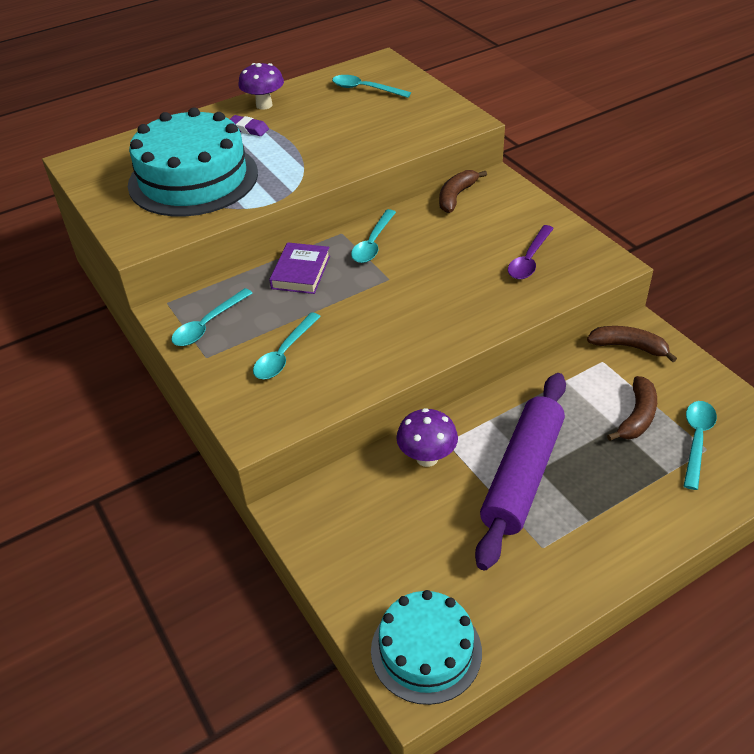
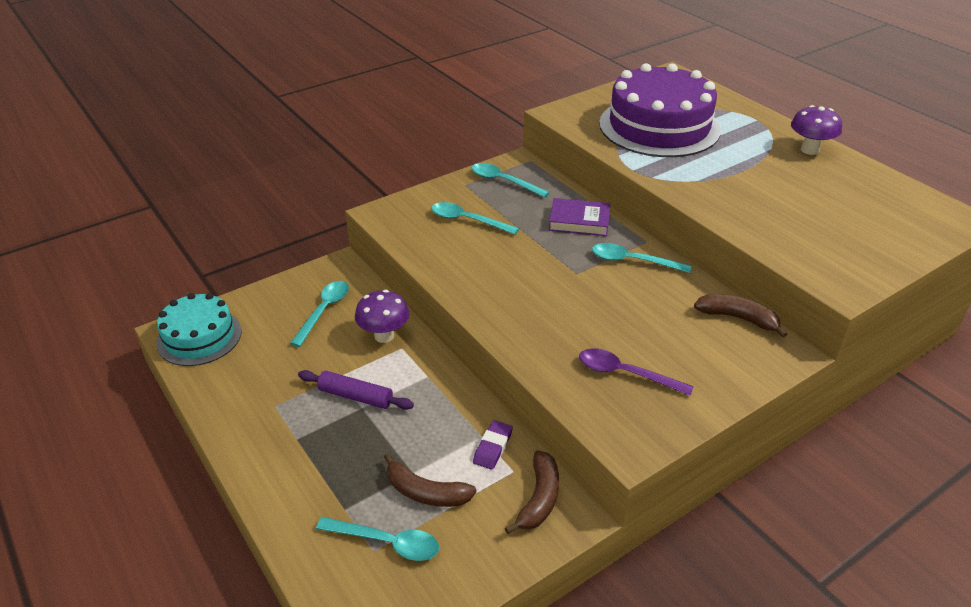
camera: 85 degrees right, 5 degrees down
turquoise cake [128,108,258,217] -> purple cake [599,63,721,157]
purple eraser [230,115,269,136] -> purple eraser moved to [473,420,513,470]
turquoise spoon [332,75,411,98] -> turquoise spoon moved to [290,281,349,347]
purple rolling pin [475,373,566,570] -> purple rolling pin [298,370,414,410], size x0.52

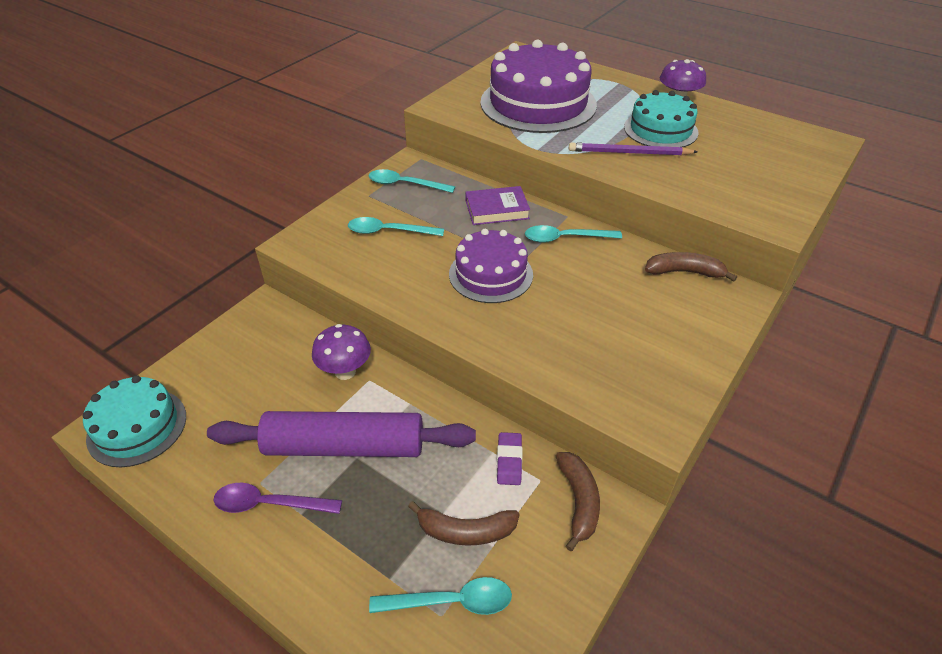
camera: 20 degrees left, 5 degrees up
turquoise spoon [290,281,349,347] -> none
purple rolling pin [298,370,414,410] -> purple rolling pin [207,411,476,457], size x1.92
purple spoon [579,348,694,396] -> purple spoon moved to [214,483,342,514]
none -> purple cake [449,229,533,303]
none -> purple pencil [569,142,698,156]
none -> turquoise cake [624,90,699,147]

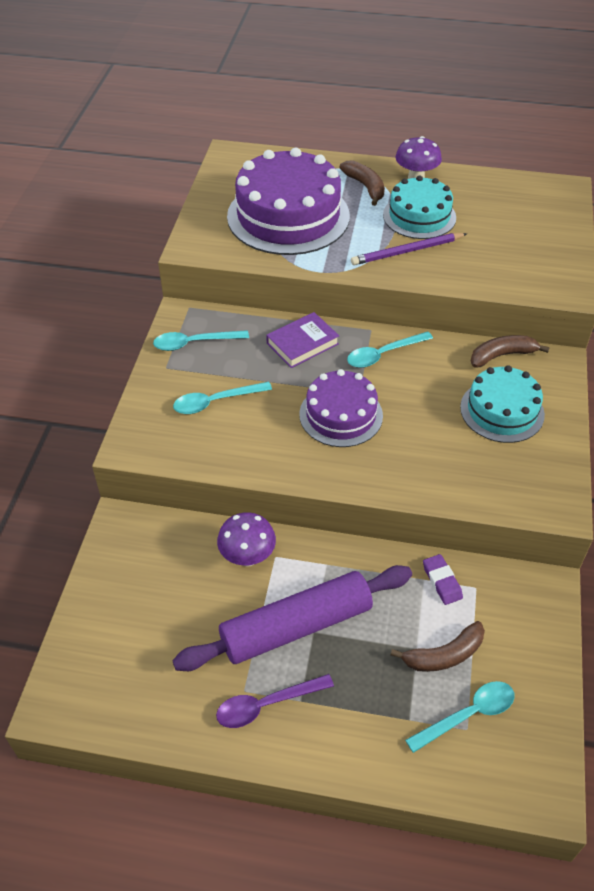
camera: 25 degrees left, 5 degrees up
turquoise cake [83,375,186,467] -> turquoise cake moved to [460,365,545,443]
brown banana [556,452,600,551] -> brown banana moved to [340,160,385,206]

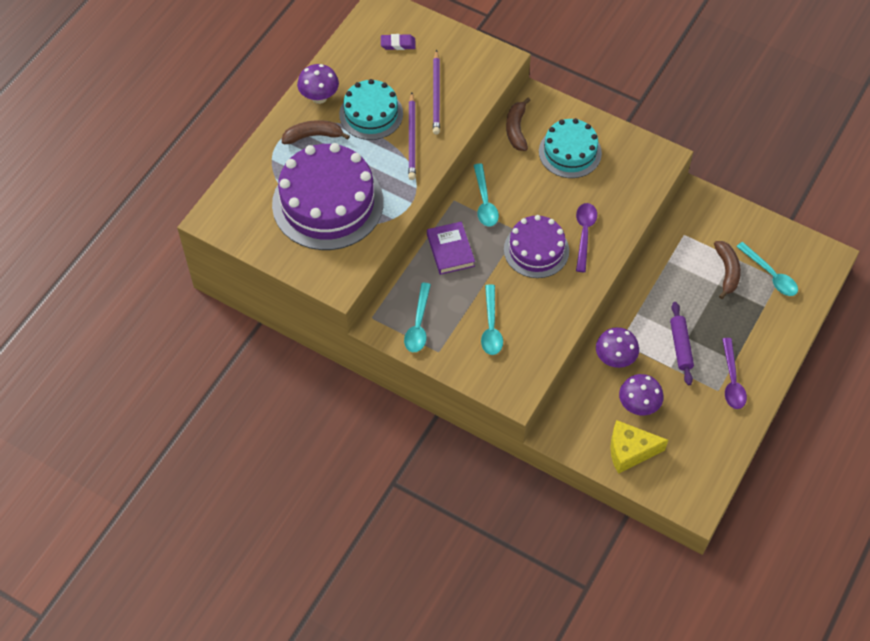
camera: 70 degrees left, 10 degrees up
purple rolling pin [172,565,412,671] -> purple rolling pin [670,302,694,385], size x0.52
turquoise spoon [405,681,515,753] -> turquoise spoon turned 150 degrees clockwise [736,242,798,296]
purple eraser [423,554,463,605] -> purple eraser moved to [381,34,416,50]
none -> purple pencil [433,50,440,135]
none -> purple spoon [576,203,597,272]
none -> yellow cheese [610,420,668,474]
none -> purple mushroom [619,374,664,415]

